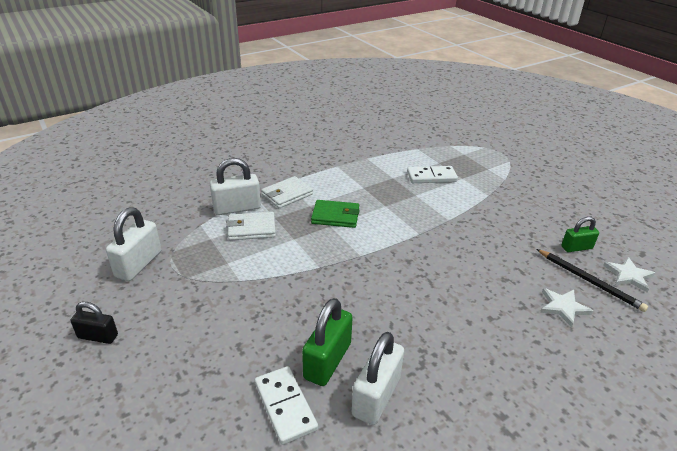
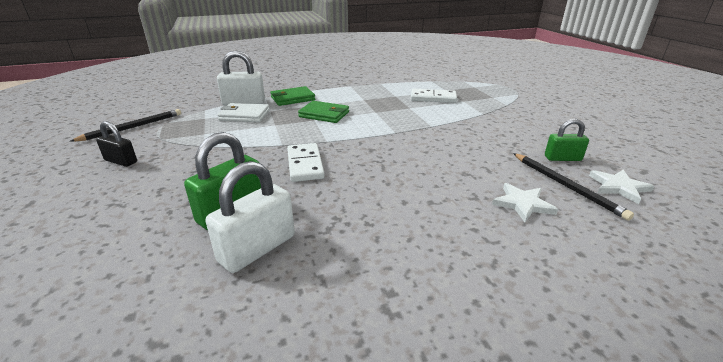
camera: 15 degrees right, 5 degrees down
black padlock [70,302,118,344] -> black padlock moved to [96,121,137,167]
white padlock [106,207,161,281] -> black pencil [69,109,181,142]
white domino [255,366,318,445] -> white domino moved to [287,143,325,182]
white wallet [261,176,313,208] -> green wallet [270,86,315,106]

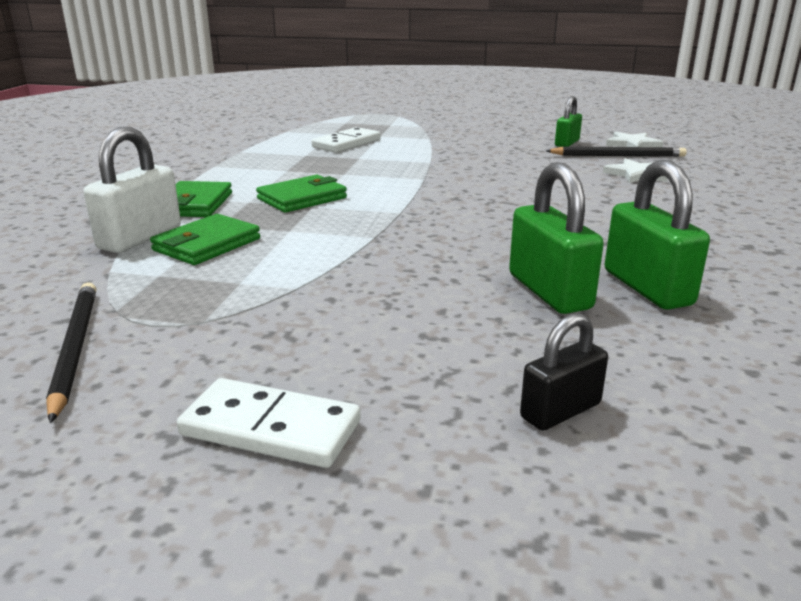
camera: 60 degrees left, 5 degrees down
black padlock [96,121,137,167] -> black padlock moved to [520,313,608,431]
white padlock [205,161,295,273] -> green padlock [605,160,710,310]
white wallet [217,103,270,122] -> green wallet [150,214,260,265]
white domino [287,143,325,182] -> white domino moved to [177,378,360,468]

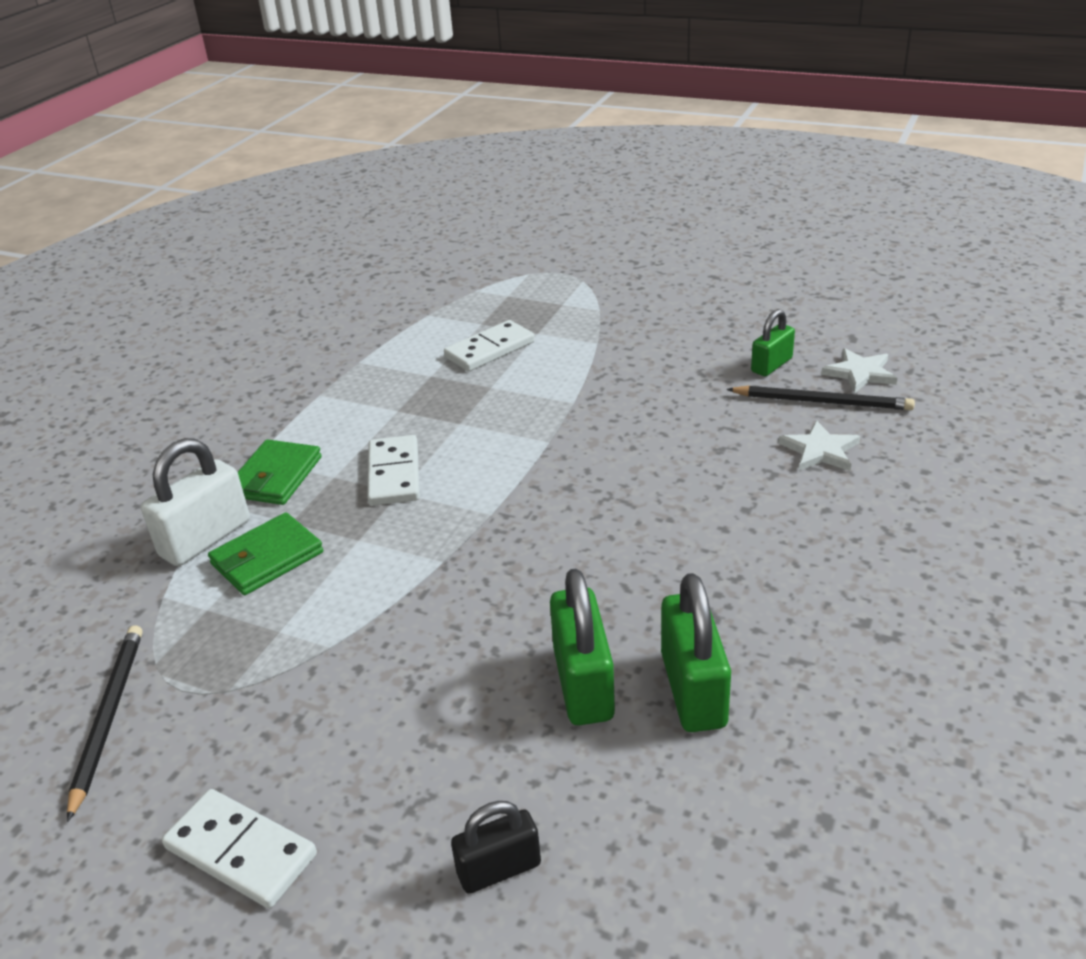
camera: 15 degrees right, 10 degrees up
green wallet [256,175,347,213] -> white domino [367,435,420,506]

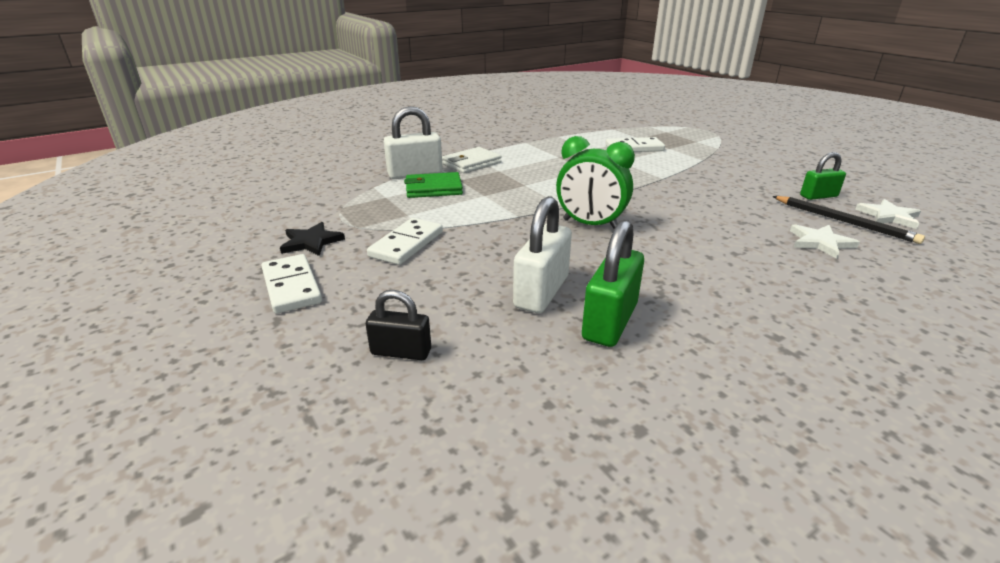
camera: 30 degrees right, 5 degrees down
black pencil [67,625,142,822] -> none
green wallet [238,439,322,505] -> white wallet [442,147,501,173]
white domino [367,435,420,506] -> white domino moved to [367,218,443,265]
green padlock [550,568,615,725] -> white padlock [513,196,572,313]
none -> black star [280,222,345,256]
none -> green clock [556,136,635,229]

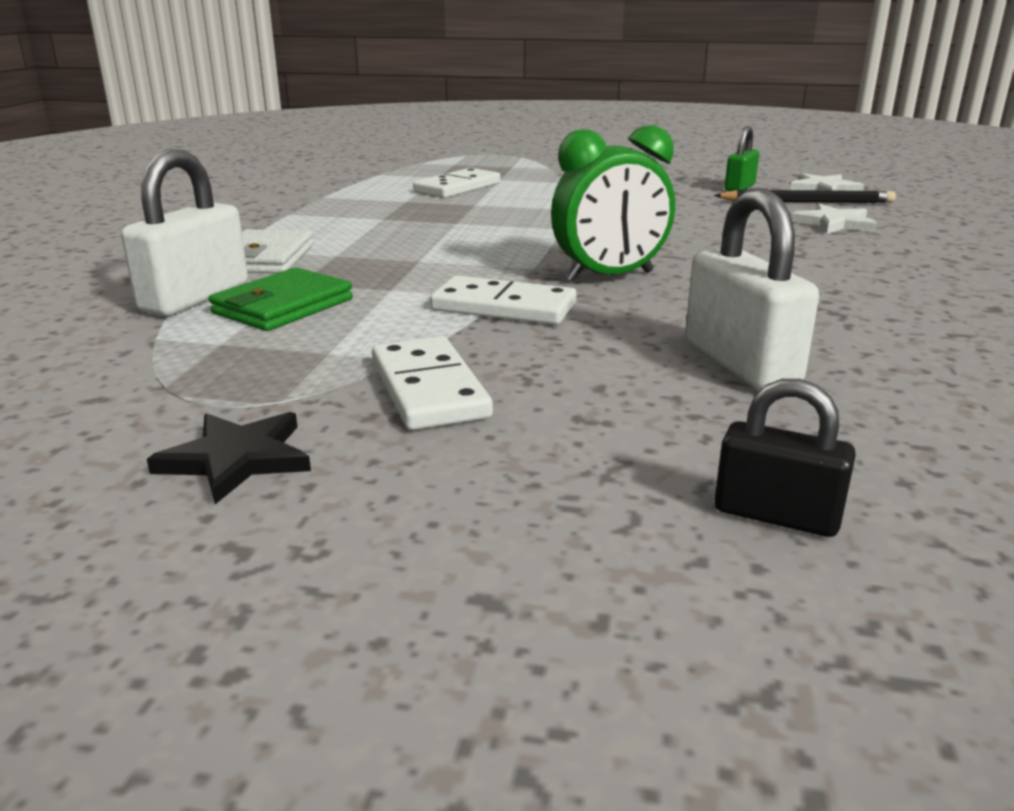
camera: 45 degrees left, 5 degrees down
white domino [261,254,322,314] -> white domino moved to [430,275,576,325]
black padlock [366,290,431,360] -> black padlock turned 60 degrees clockwise [714,379,856,537]
green padlock [582,220,644,347] -> none

